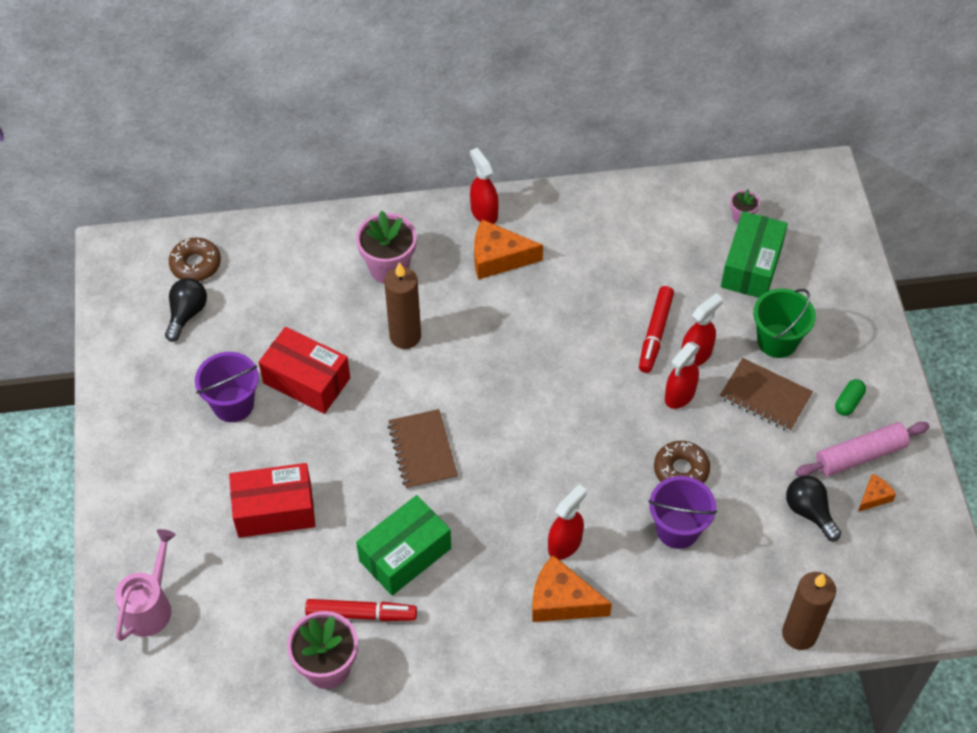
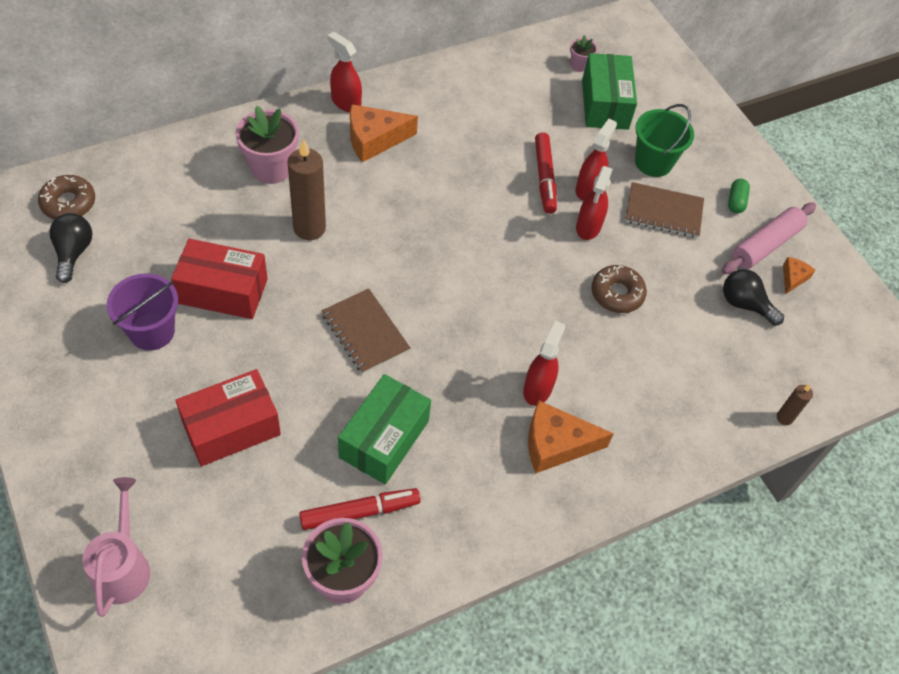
camera: 25 degrees left, 0 degrees up
purple bucket [648,476,717,549] -> none
brown candle [782,572,836,650] -> brown candle [777,384,813,425], size x0.49

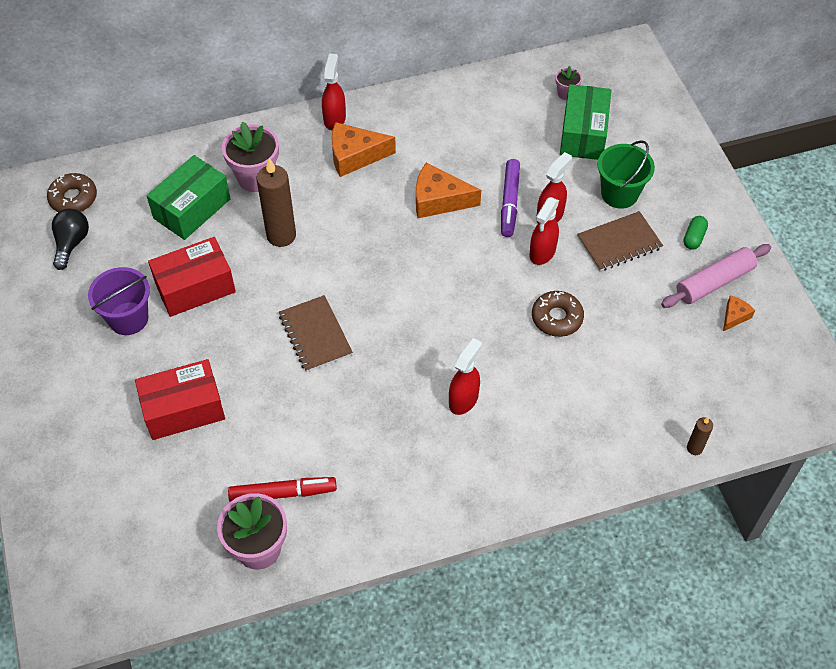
camera: 15 degrees right, 0 degrees up
pink watering can [82,477,151,617] -> none
red box [171,239,268,319] -> red box turned 45 degrees counterclockwise [148,237,236,317]
red spray bottle [327,32,362,113] -> red spray bottle turned 45 degrees clockwise [322,53,346,130]
green box [338,374,431,484] -> green box moved to [147,155,231,240]
orange cheese [528,400,614,473] -> orange cheese moved to [416,162,481,218]
red marker [535,132,557,214] -> purple marker [501,159,520,237]
brown notebook [625,182,704,238] -> brown notebook turned 45 degrees counterclockwise [577,211,663,271]
black light bulb [723,269,784,326] -> none

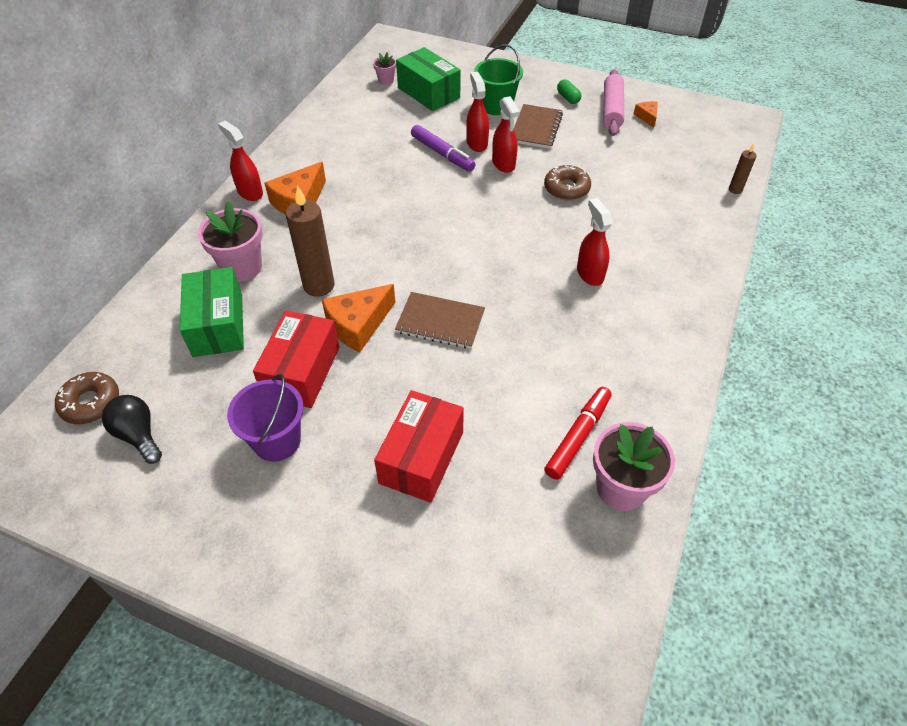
camera: 50 degrees left, 5 degrees down
orange cheese [416,162,481,218] -> orange cheese moved to [322,284,396,352]

